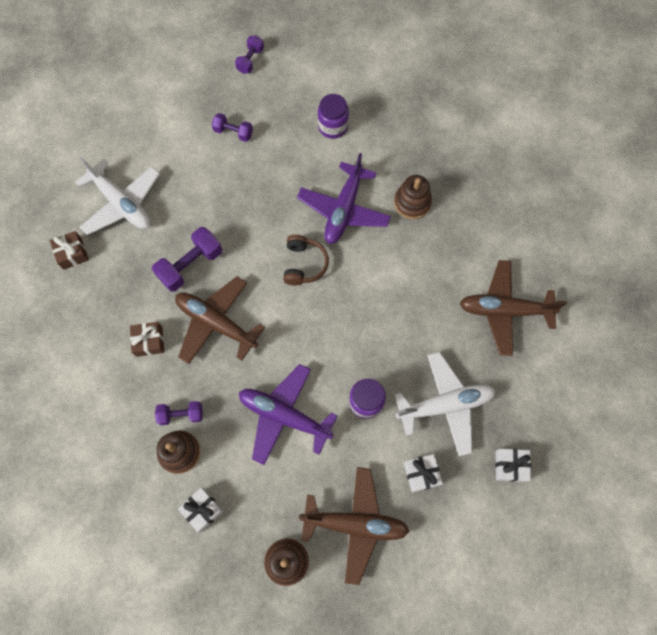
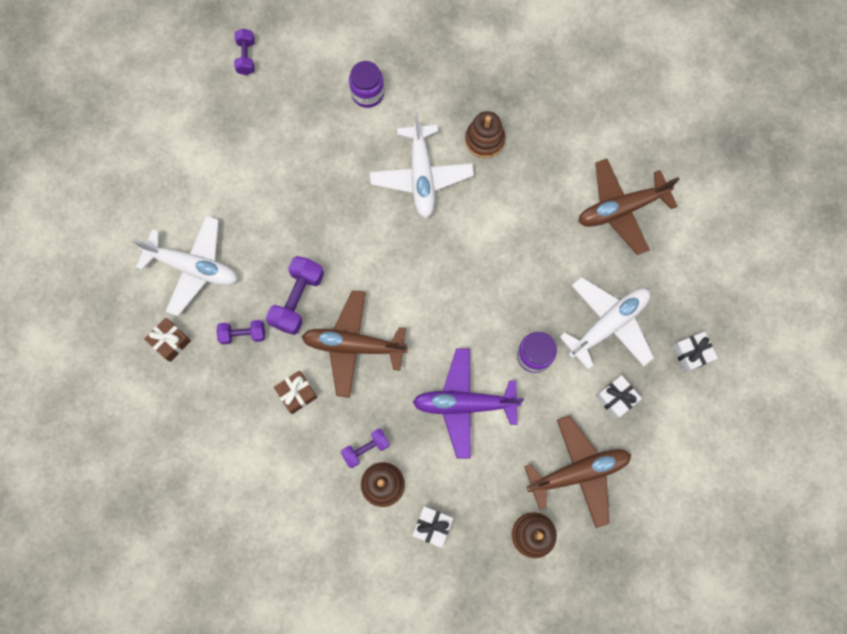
camera: 25 degrees left, 5 degrees up
purple dumbbell [212,113,253,142] -> purple dumbbell moved to [217,320,265,344]
brown headphones [283,235,329,285] -> none
purple plane [297,153,391,244] -> white plane [370,113,474,218]

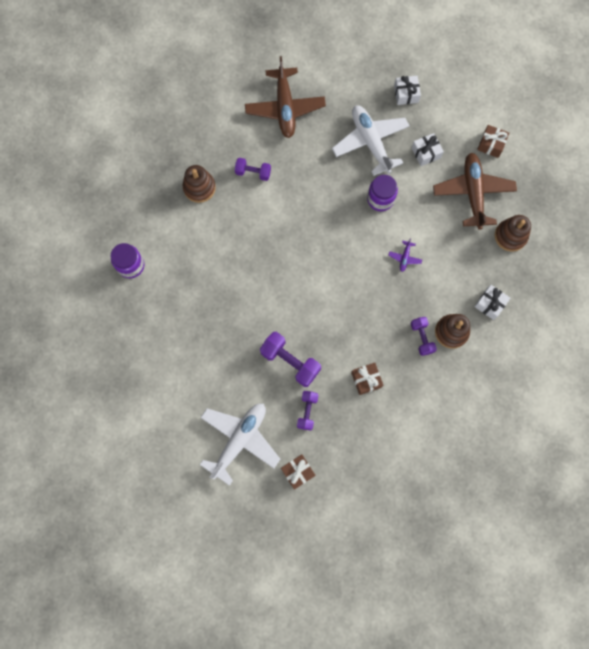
camera: 75 degrees left, 0 degrees up
purple dumbbell [234,29,255,75] -> purple dumbbell moved to [235,158,271,181]
brown plane [302,290,408,398] -> none
white plane [370,113,474,218] -> none
purple plane [412,349,524,459] -> purple plane [388,238,422,272], size x0.40
none -> brown gift [477,125,509,158]

